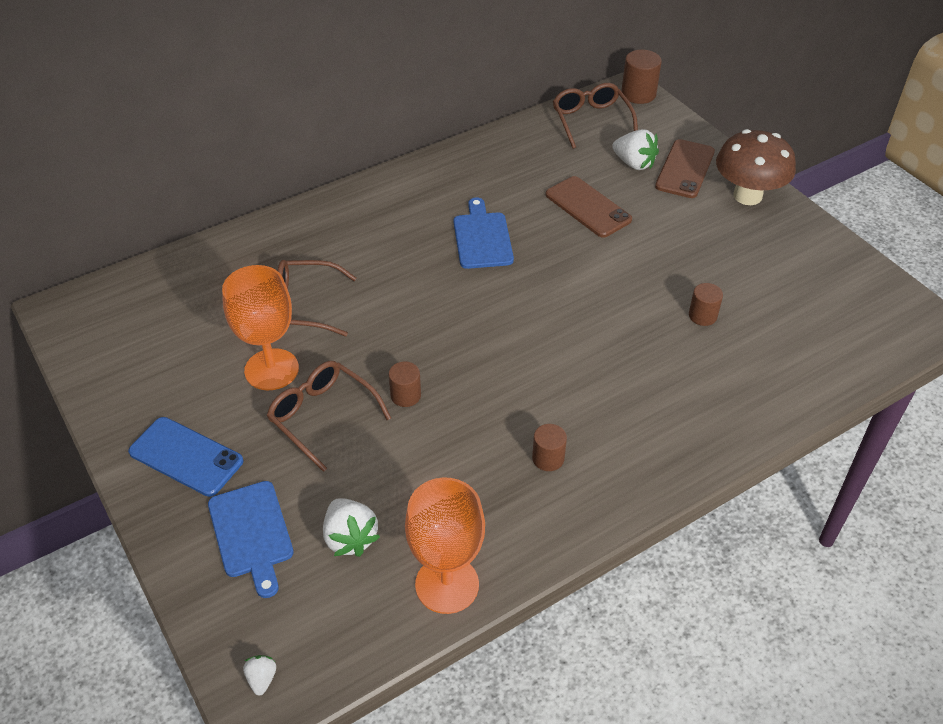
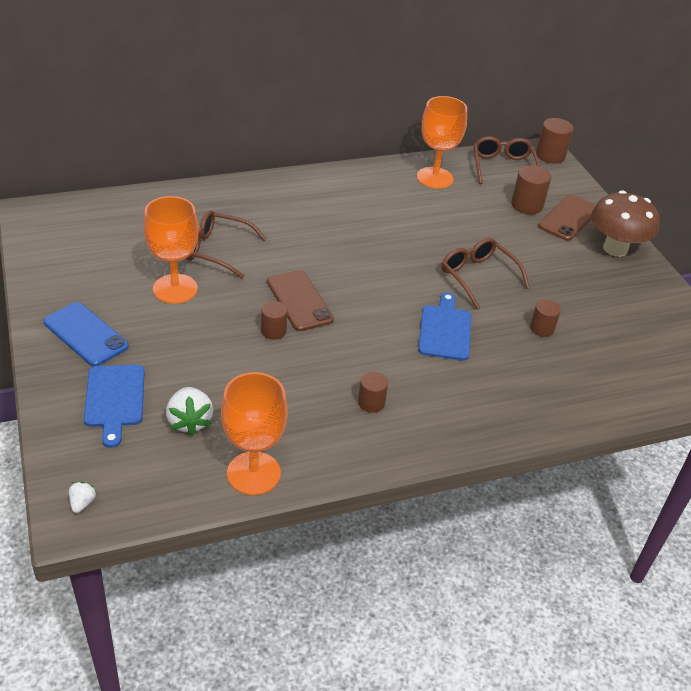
camera: 10 degrees right, 5 degrees down
brown glasses [267,361,391,472] -> brown glasses moved to [441,238,530,309]
blue cutting board [454,197,514,269] -> blue cutting board moved to [418,292,471,361]
brown phone [546,176,632,238] -> brown phone moved to [267,270,334,331]
white strawberry [612,129,659,170] -> brown cylinder [511,165,551,214]
none -> orange goblet [417,96,467,189]

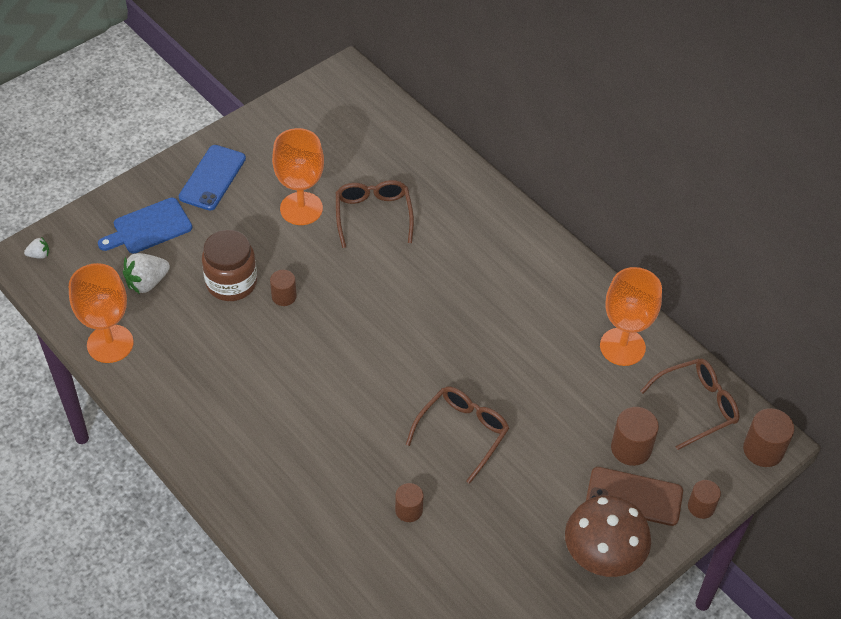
camera: 70 degrees right, 10 degrees up
brown phone [267,270,334,331] -> none
brown cylinder [358,372,388,413] -> brown cylinder moved to [688,480,721,519]
blue cutting board [418,292,471,361] -> none
none -> brown jar [202,230,257,301]

